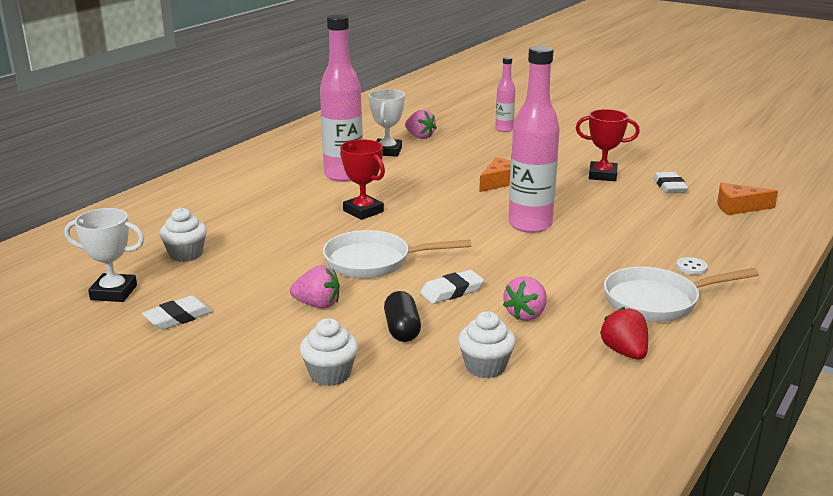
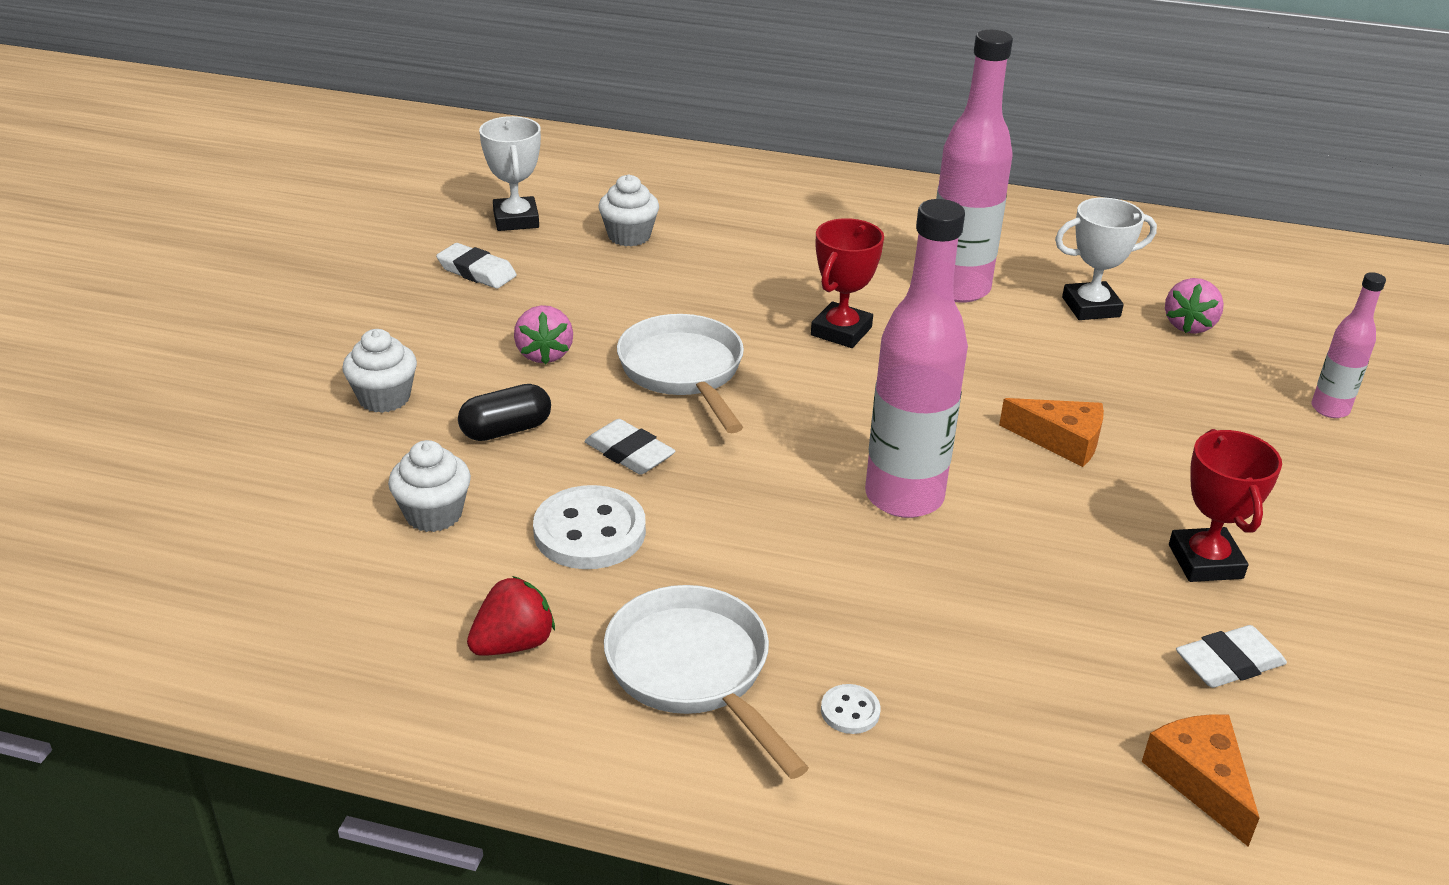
camera: 70 degrees right, 10 degrees up
pink strawberry [503,276,547,321] -> white button [533,485,646,569]

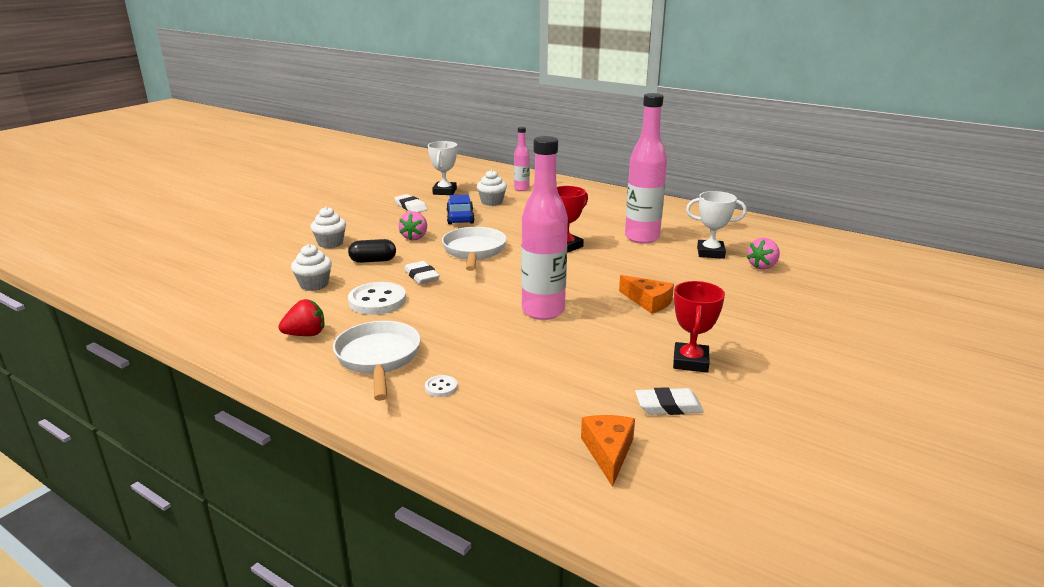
camera: 20 degrees right, 10 degrees down
pink bottle [1311,272,1386,418] -> pink bottle moved to [514,127,530,191]
none -> blue car [446,194,475,224]

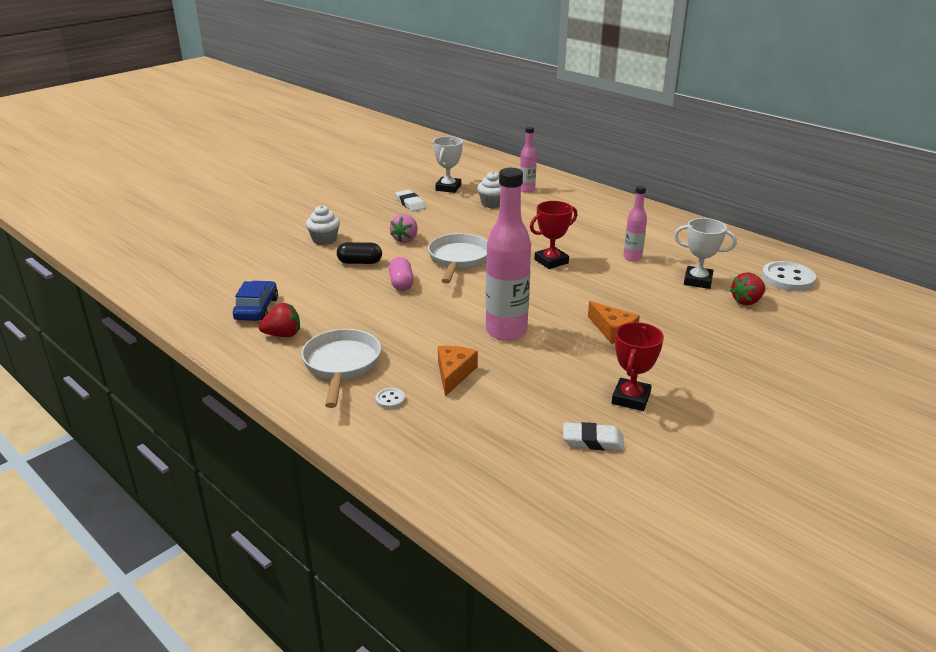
camera: 10 degrees right, 5 degrees up
white cupcake [291,244,332,291] -> none
white button [348,282,406,315] -> white button moved to [762,261,816,291]
white eraser [404,261,440,284] -> pink capsule [389,257,414,291]
blue car [446,194,475,224] -> blue car moved to [233,281,278,321]
orange cheese [581,415,635,487] -> orange cheese moved to [438,346,478,397]
pink bottle [625,93,667,244] -> pink bottle [623,186,647,261], size x0.52
pink strawberry [746,238,780,270] -> red strawberry [730,272,765,305]

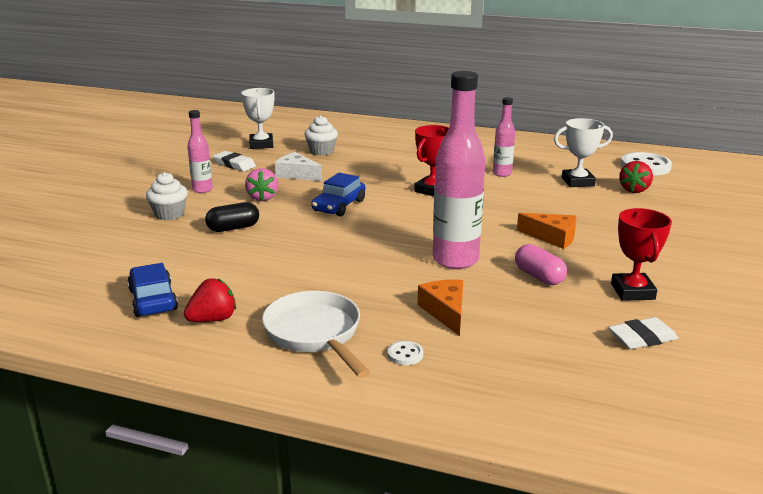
camera: 25 degrees left, 5 degrees down
pink capsule [389,257,414,291] -> pink capsule moved to [515,244,567,285]
white pan [428,233,487,283] -> blue car [312,173,365,216]
pink bottle [520,127,537,192] -> pink bottle moved to [187,110,213,193]
none -> white cheese [275,152,322,181]

